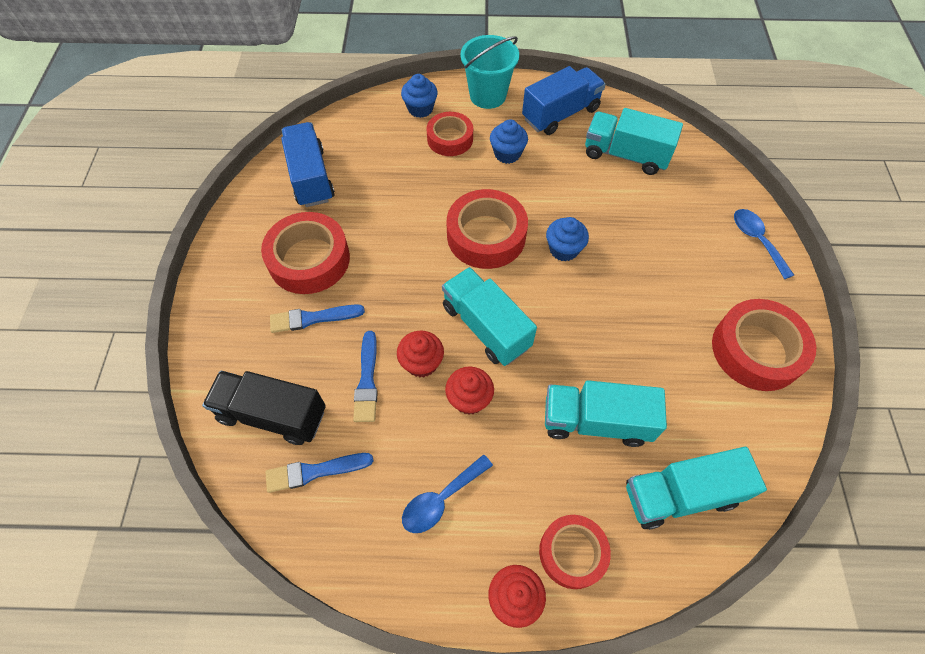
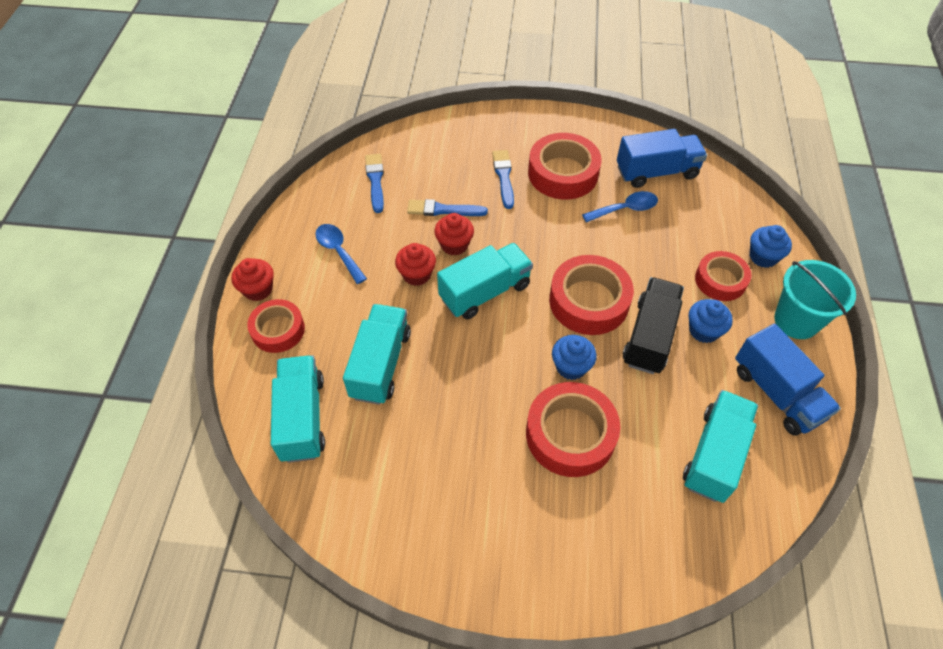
camera: 95 degrees right, 5 degrees down
black truck [202,370,326,445] -> black truck moved to [623,277,684,374]
red tape [712,299,816,391] -> red tape moved to [526,382,620,477]
blue spoon [734,209,794,279] -> blue spoon moved to [582,191,658,223]

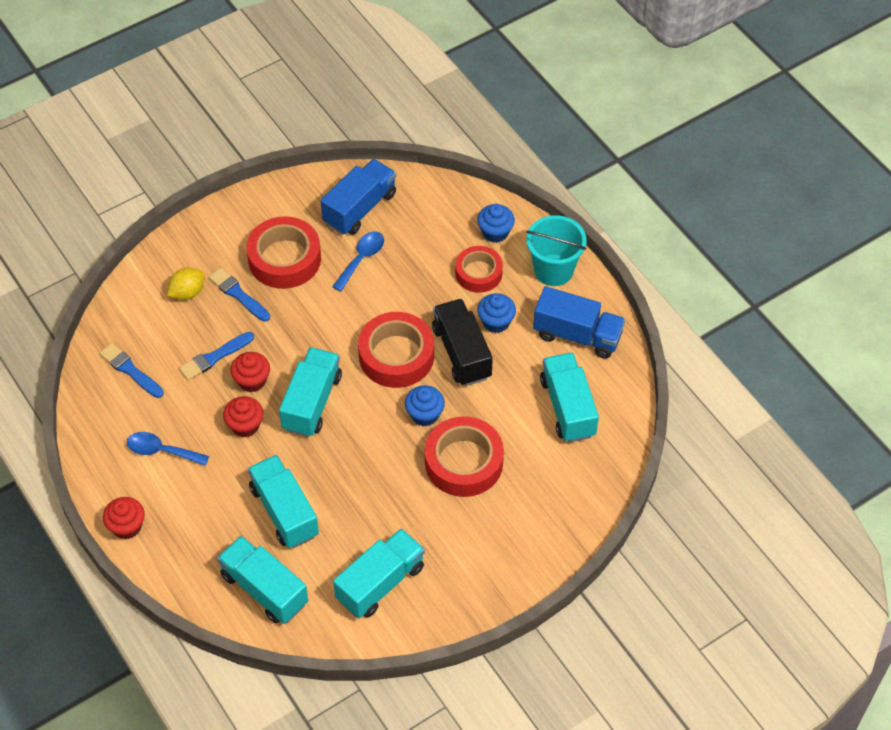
camera: 40 degrees left, 0 degrees up
red tape [247,299,305,353] -> none
none -> yellow lemon [167,268,205,300]
none -> turquoise truck [333,528,425,618]

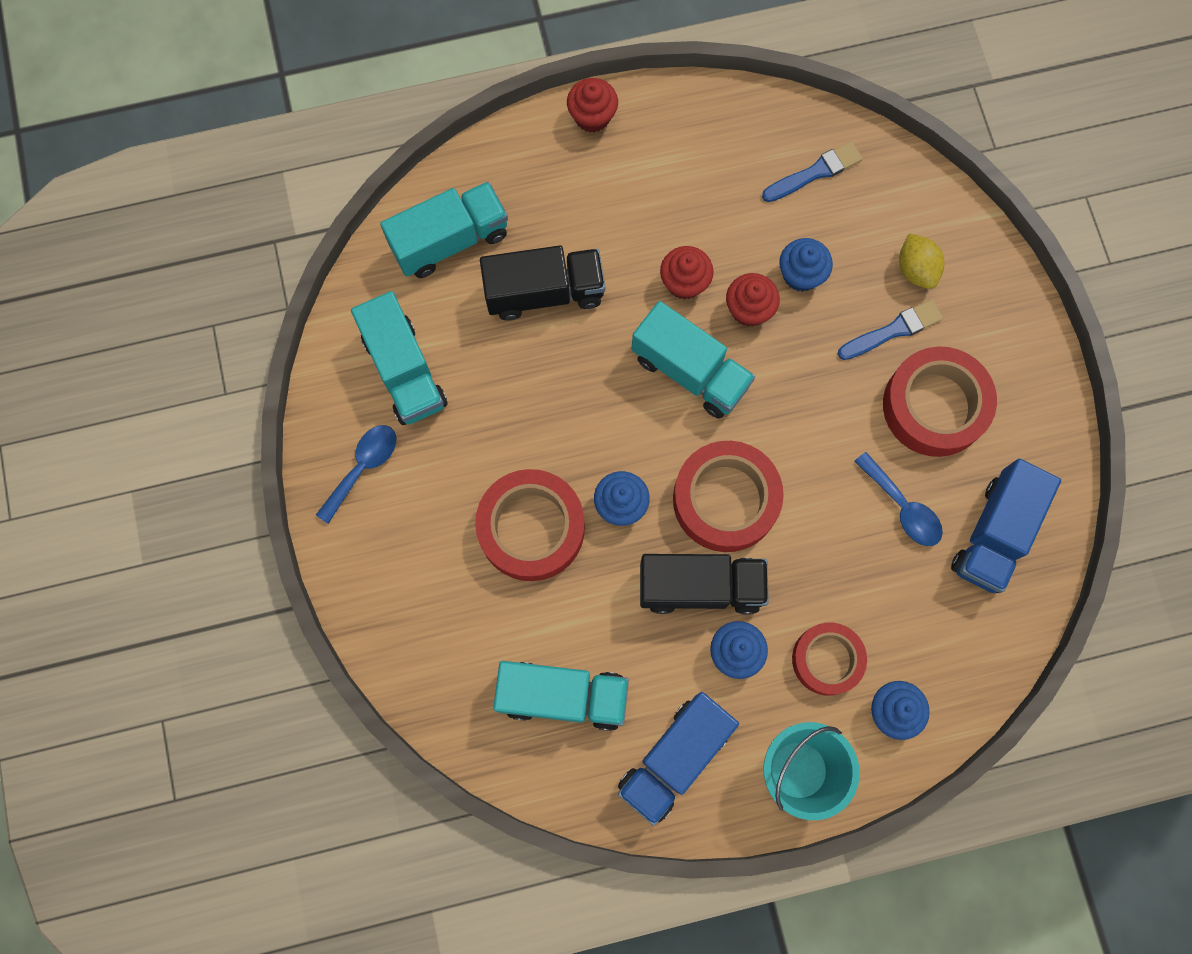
camera: 110 degrees right, 20 degrees up
blue spoon [127,432,209,466] -> blue spoon moved to [316,425,396,524]
blue brush [179,332,254,380] -> blue cupcake [779,238,833,292]
turquoise truck [248,455,319,548] -> black truck [480,245,605,321]
blue truck [321,159,396,235] -> blue truck turned 60 degrees clockwise [951,459,1061,593]

